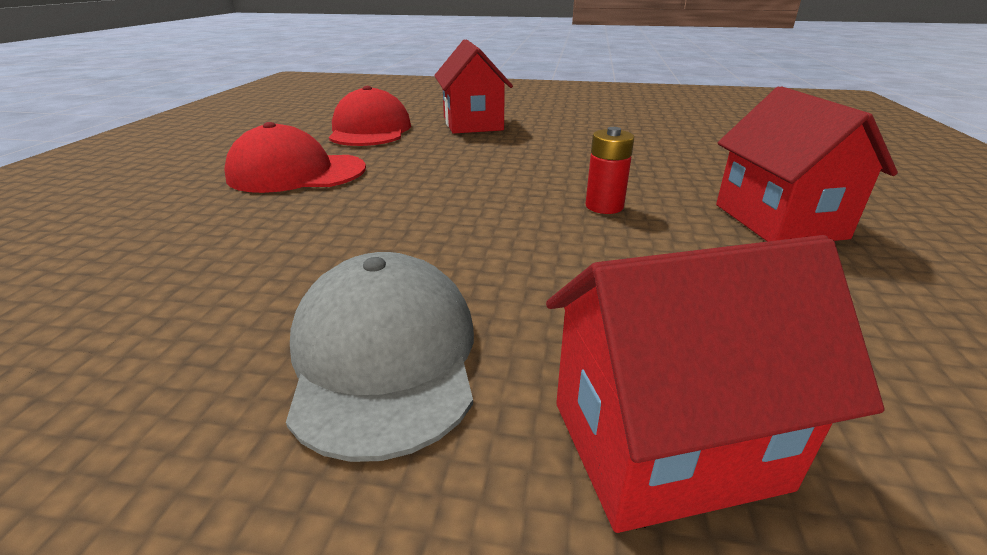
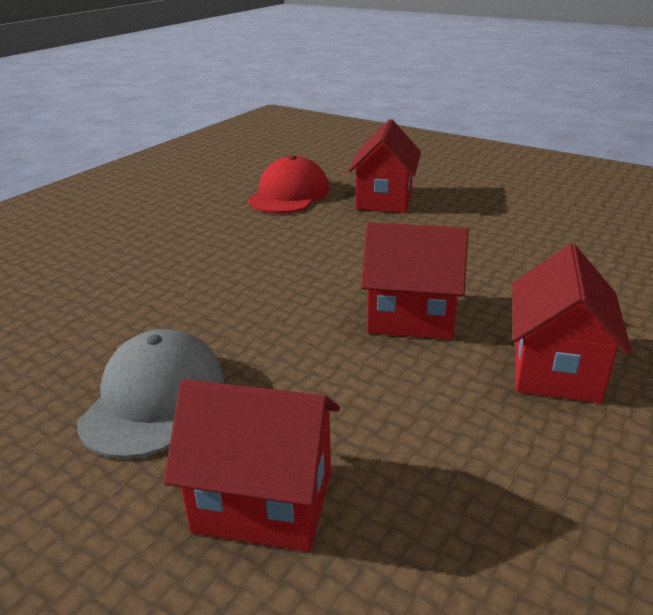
camera: 25 degrees right, 0 degrees up
red cap [225,122,366,193] -> none
red battery [585,127,634,214] -> red house [361,222,469,340]

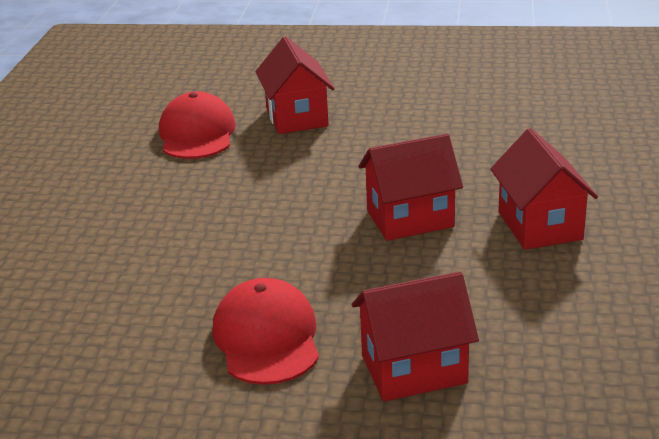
camera: 25 degrees left, 0 degrees up
grey cap [77,329,224,459] -> red cap [212,278,319,385]

